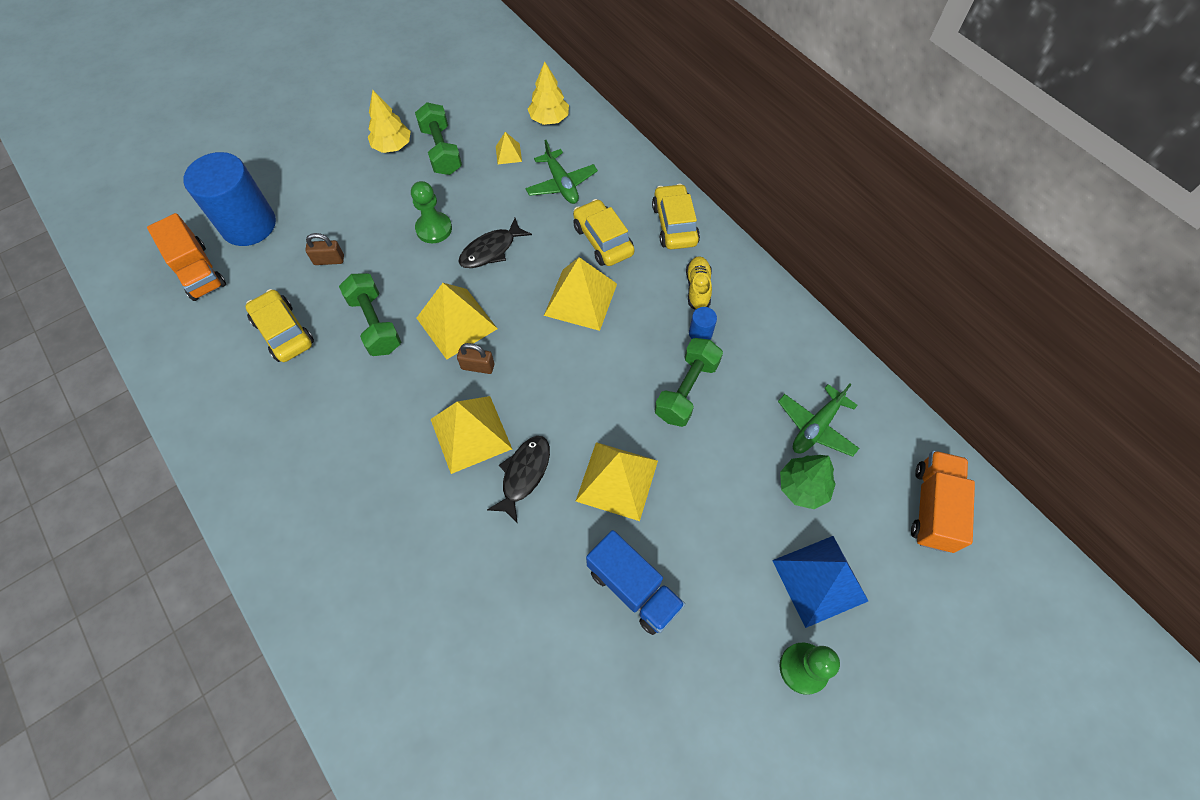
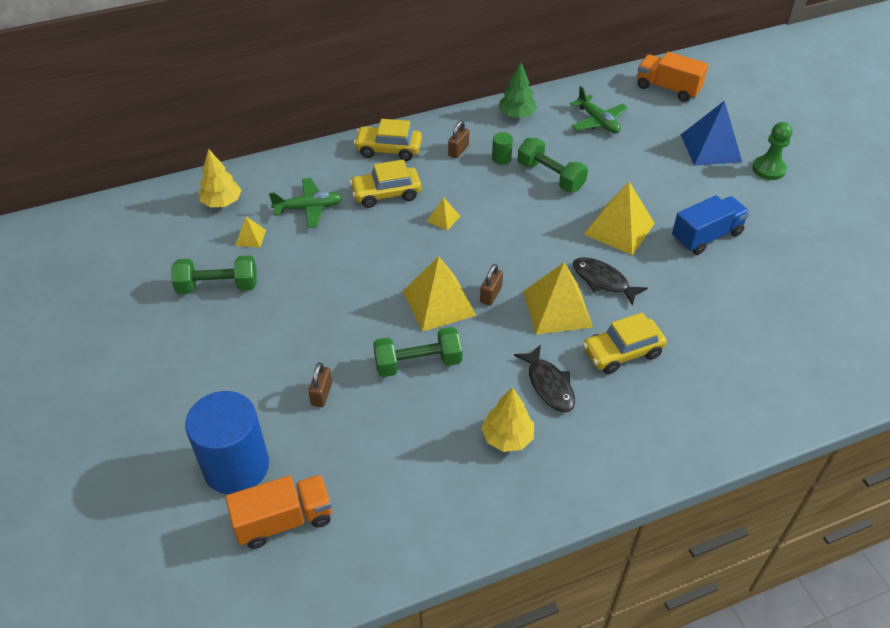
camera: 75 degrees left, 15 degrees down
yellow car [245,289,314,362] -> yellow car moved to [582,312,667,374]
yellow tree [368,90,411,153] -> yellow tree moved to [481,387,534,452]
green pawn [411,181,452,243] -> none
black fish [458,218,532,268] -> black fish moved to [514,345,575,412]
yellow pyramid [544,257,617,331] -> yellow pyramid [427,197,460,231], size x0.47
yellow shoe [686,256,712,310] -> brown padlock [448,121,469,158]
blue cylinder [689,307,717,340] -> green cylinder [492,132,513,165]
green tree [780,455,836,509] -> green tree moved to [499,62,537,118]

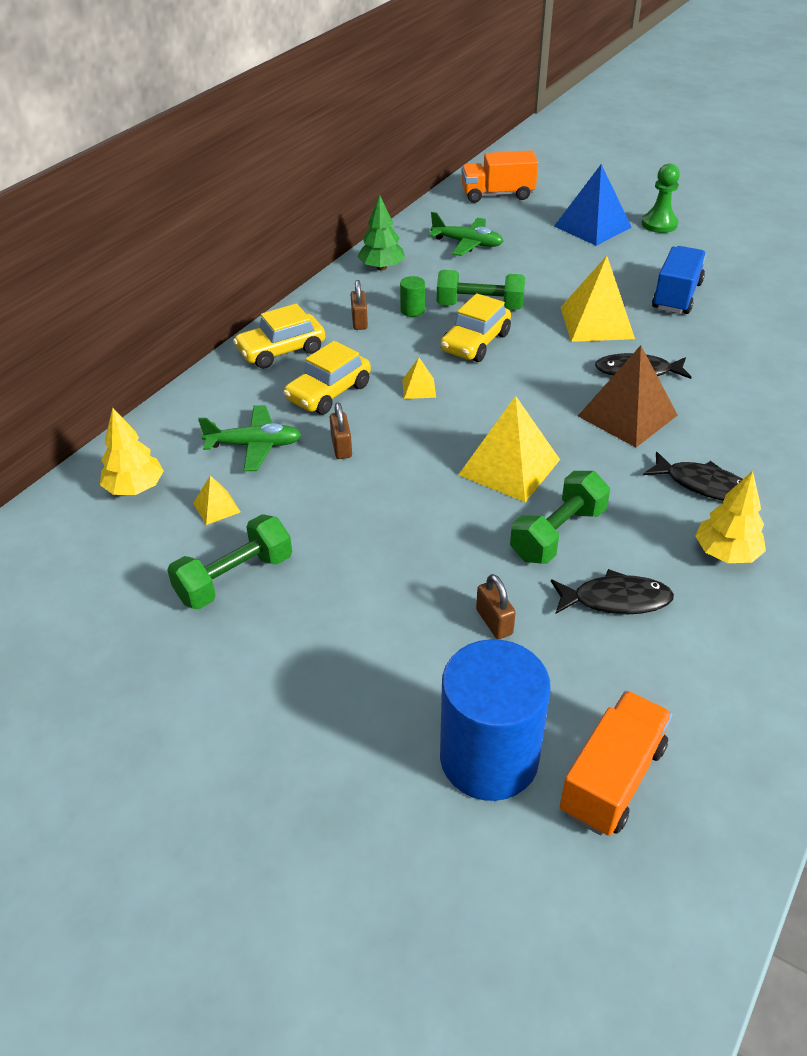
camera: 35 degrees left, 5 degrees down
green plane [269,178,342,228] -> green plane turned 45 degrees clockwise [198,405,301,471]
brown padlock [480,264,503,306] -> brown padlock moved to [330,403,352,459]
yellow pyramid [523,262,593,334] -> brown pyramid [578,345,678,447]
yellow car [582,312,667,374] -> yellow car moved to [441,293,511,362]
none -> black fish [551,569,674,614]

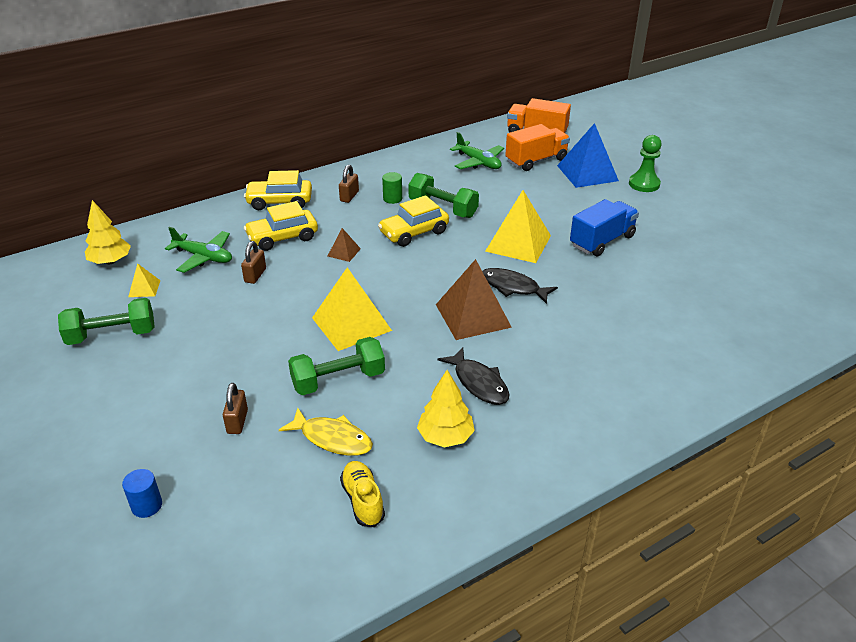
camera: 25 degrees right, 5 degrees down
green tree [358,195,405,271] -> none
yellow pyramid [402,358,436,399] -> brown pyramid [328,228,361,262]
blue cylinder [440,639,551,801] -> blue cylinder [122,469,162,518], size x0.40
black fish [551,569,674,614] -> yellow fish [279,408,373,456]
orange truck [560,691,673,836] -> orange truck moved to [505,124,570,171]
none -> yellow shoe [340,461,385,527]

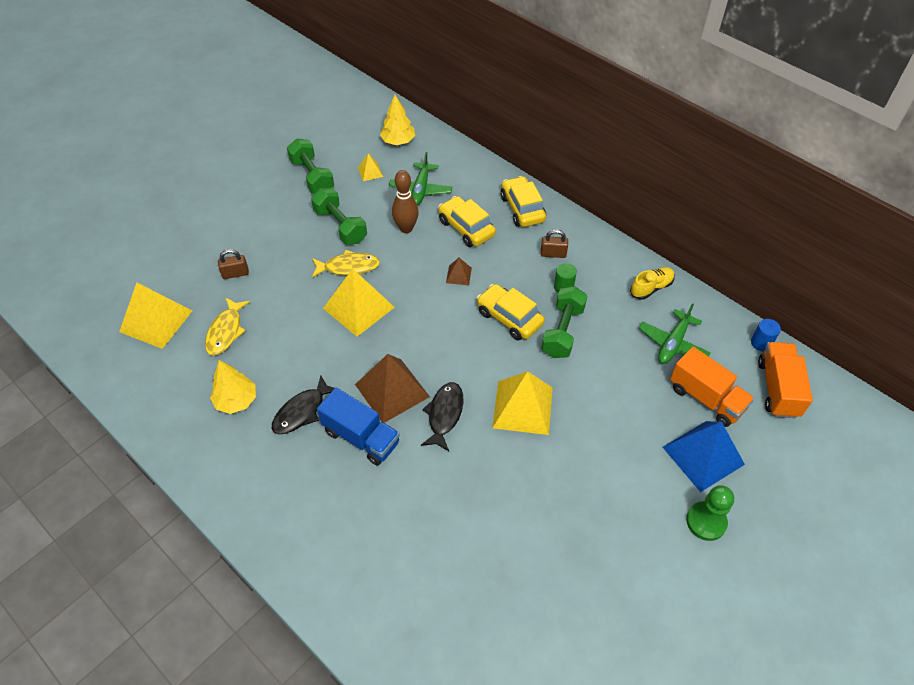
camera: 75 degrees right, 15 degrees up
blue cylinder [122,469,162,518] -> blue cylinder moved to [751,319,781,351]
brown padlock [241,241,266,284] -> brown bowling pin [392,170,419,233]
green dumbbell [288,337,385,395] -> green dumbbell moved to [311,188,367,244]
yellow shoe [340,461,385,527] -> yellow shoe moved to [630,267,675,300]
blue truck [570,199,639,257] -> blue truck moved to [317,388,400,466]
none -> yellow pyramid [119,283,192,349]
none -> yellow fish [312,250,380,278]

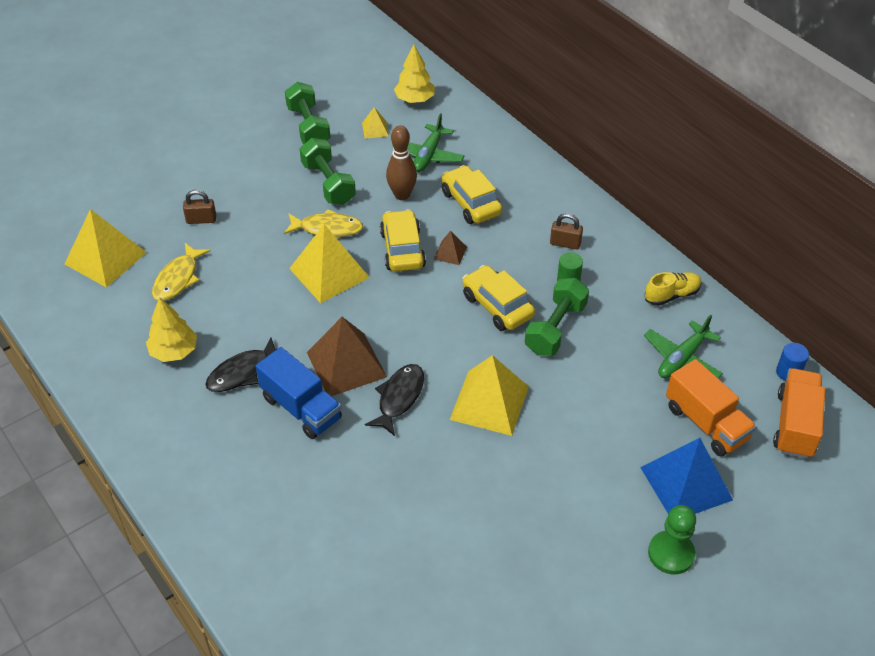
camera: 10 degrees right, 5 degrees down
yellow car [501,176,546,227] -> yellow car moved to [380,209,426,272]

